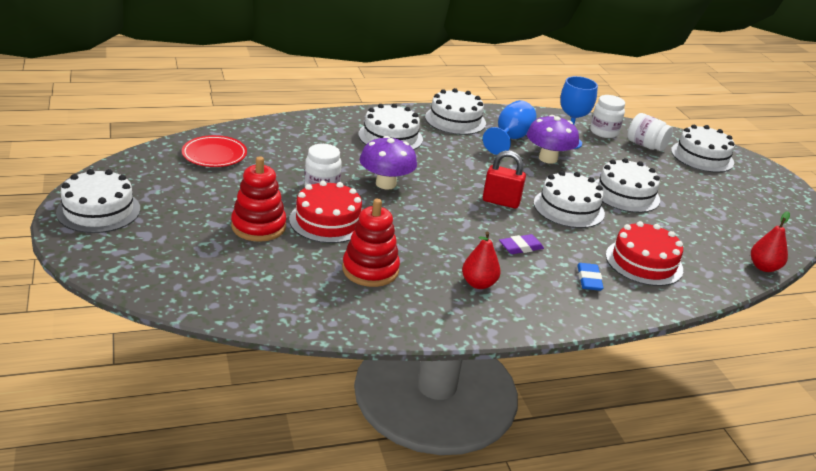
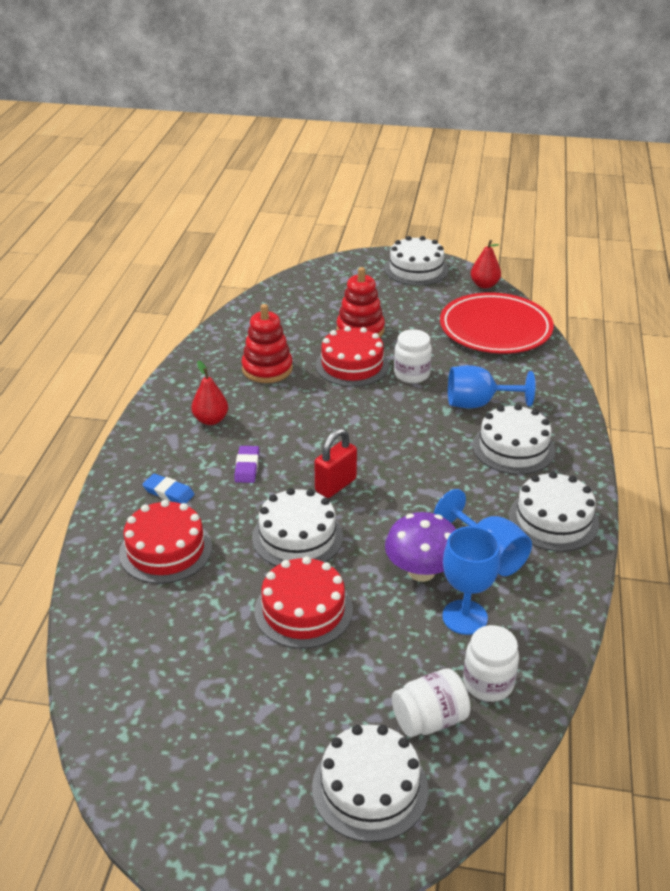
camera: 120 degrees right, 5 degrees up
red plate [182,135,247,167] -> red plate [440,292,554,354], size x1.77
purple mushroom [360,136,417,190] -> none
white cake [595,158,660,213] -> red cake [254,556,353,649]
red pear [751,211,790,272] -> red pear moved to [471,240,501,289]
none -> blue goblet [448,365,535,408]

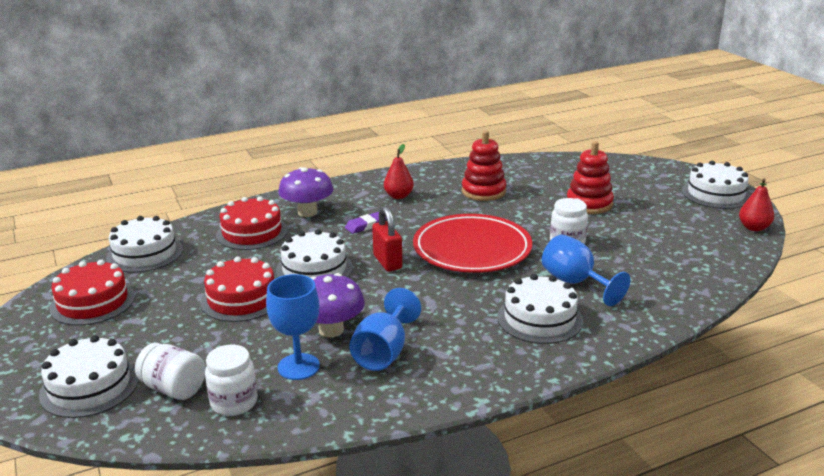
camera: 55 degrees right, 10 degrees down
blue eraser [142,473,195,504] -> purple mushroom [278,167,333,217]
red padlock [314,428,357,498] -> red padlock turned 60 degrees clockwise [372,206,402,272]
red cake [315,326,389,387] -> red cake moved to [50,260,135,326]
red plate [440,292,554,354] -> red plate moved to [413,214,532,273]
white cake [509,471,599,551] -> white cake moved to [106,216,183,273]

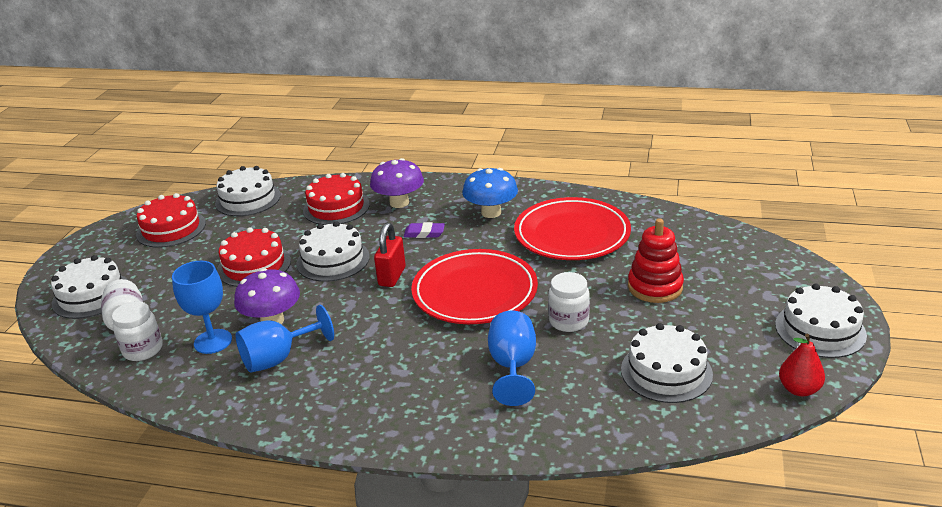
camera: 40 degrees right, 5 degrees up
red pear [384,144,414,199] -> blue mushroom [462,168,518,218]
red stacking toy [462,130,506,201] -> red plate [514,197,631,260]
white cake [497,274,583,344] -> white cake moved to [621,323,713,403]

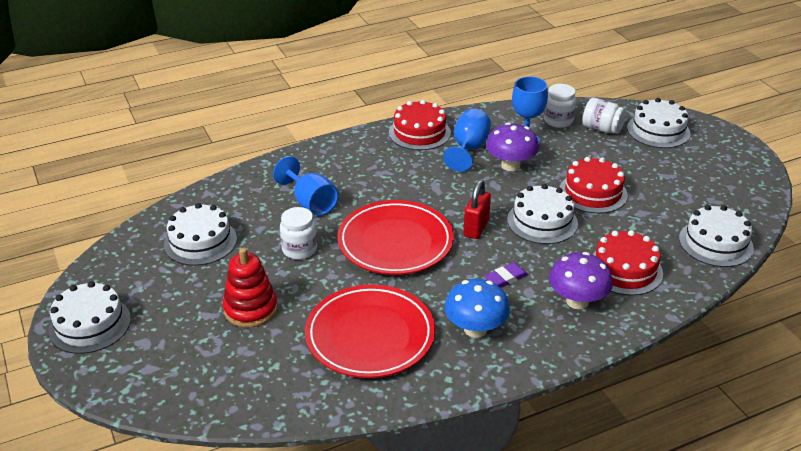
camera: 140 degrees right, 5 degrees up
red cake [136,193,206,248] -> red cake moved to [389,100,451,150]
red padlock [374,223,406,287] -> red padlock turned 45 degrees clockwise [463,180,491,239]
red pear [779,334,825,396] -> none

